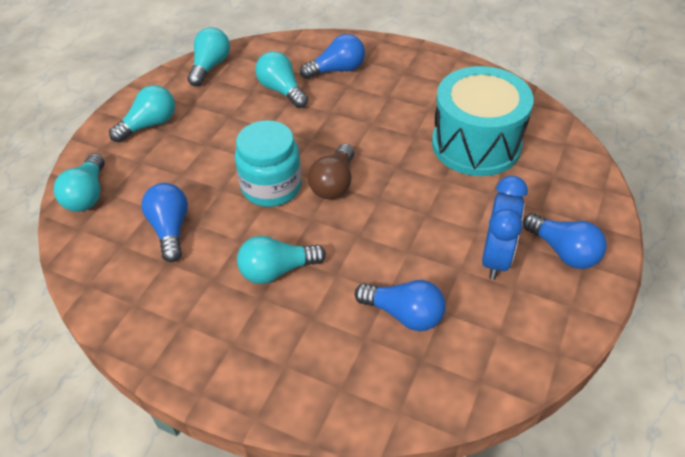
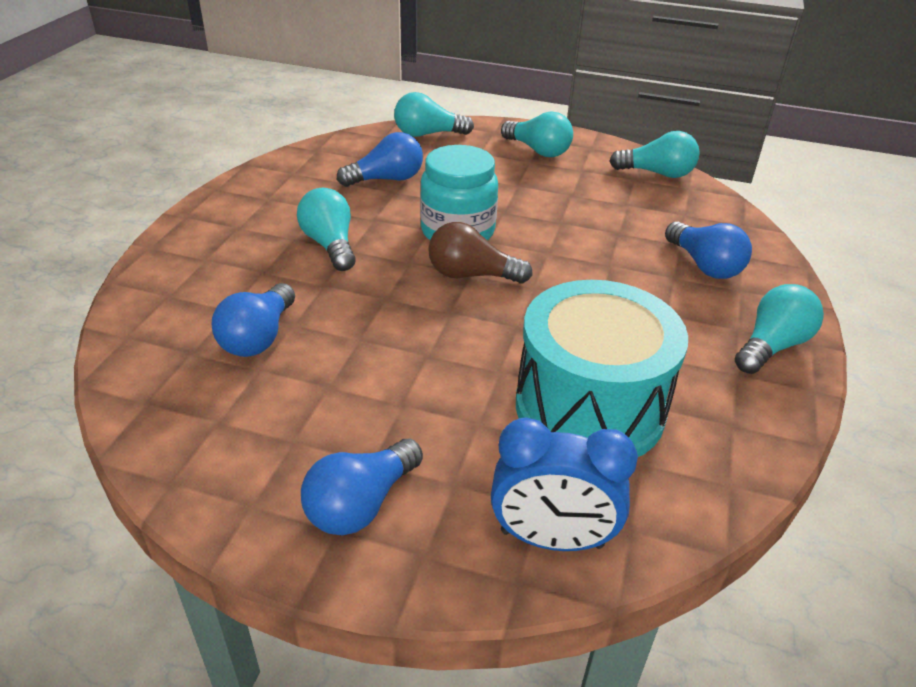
camera: 80 degrees right, 10 degrees down
turquoise light bulb [255,51,308,108] -> turquoise light bulb moved to [735,284,824,374]
blue clock [482,176,528,280] -> blue clock moved to [491,417,638,551]

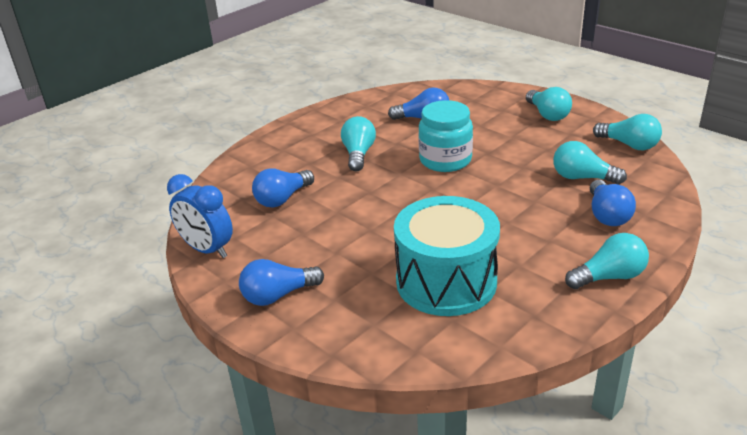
camera: 30 degrees right, 5 degrees down
turquoise light bulb [394,92,474,137] -> turquoise light bulb moved to [553,141,627,184]
brown light bulb [428,222,533,284] -> none
blue clock [491,417,638,551] -> blue clock moved to [167,174,233,258]

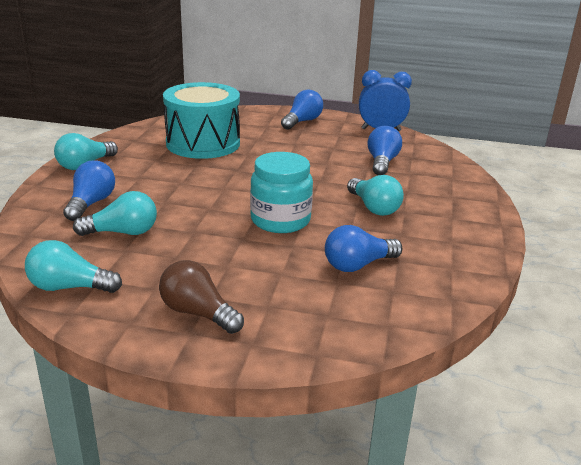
camera: 145 degrees right, 5 degrees down
turquoise light bulb [526,87,572,121] -> brown light bulb [159,260,244,334]
blue light bulb [590,180,636,226] -> blue light bulb turned 45 degrees clockwise [63,161,115,221]

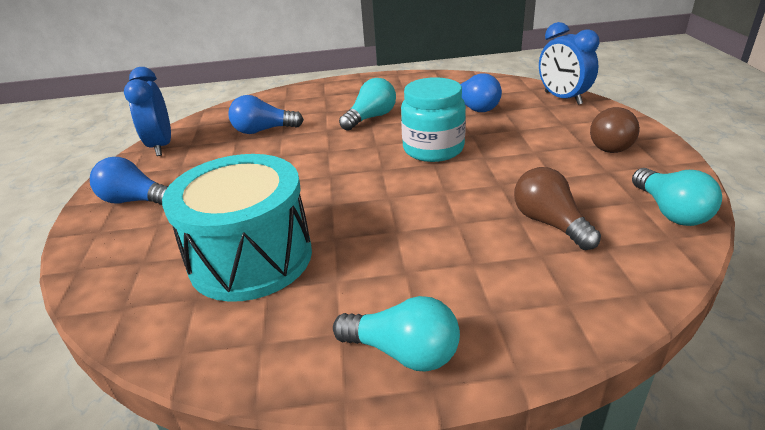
camera: 105 degrees left, 5 degrees up
blue light bulb [63,161,115,221] -> none
turquoise light bulb [73,191,157,236] -> brown light bulb [514,167,601,250]
none -> blue clock [539,22,599,105]

